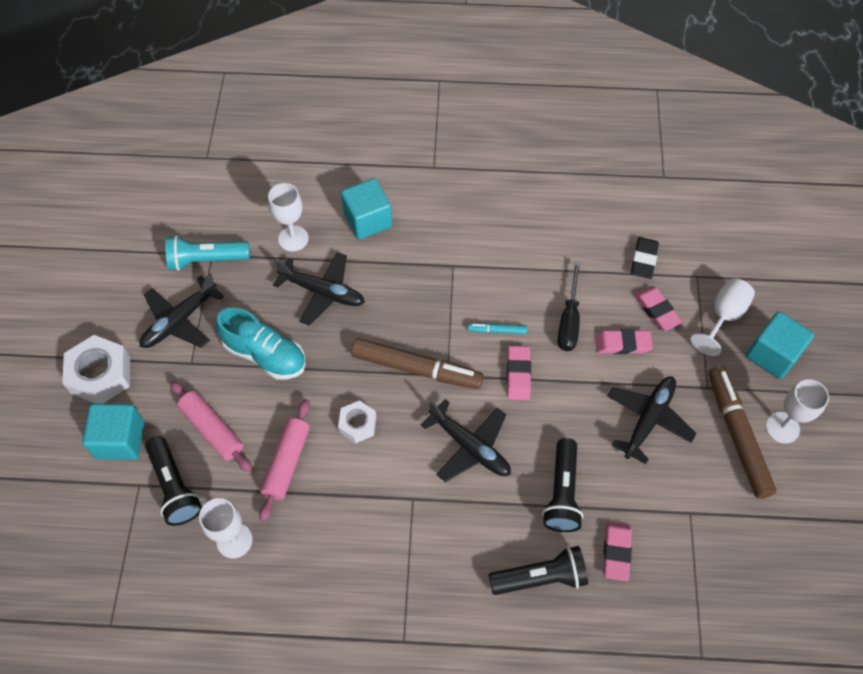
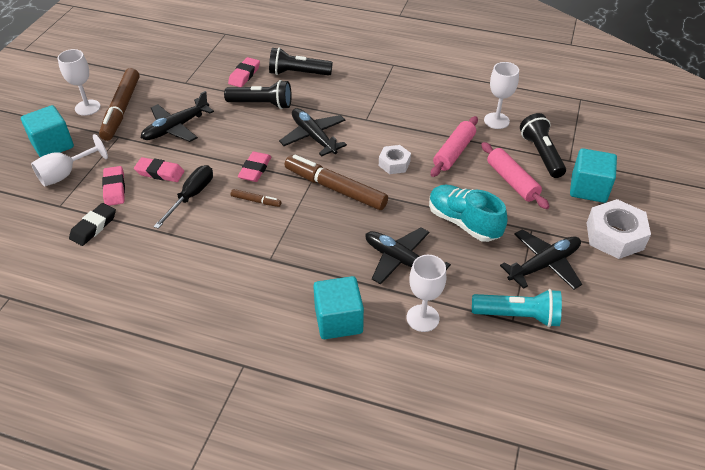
camera: 165 degrees left, 15 degrees down
turquoise marker [468,323,527,334] -> brown marker [231,189,281,207]
black flashlight [542,438,583,532] -> black flashlight turned 75 degrees clockwise [224,80,292,109]

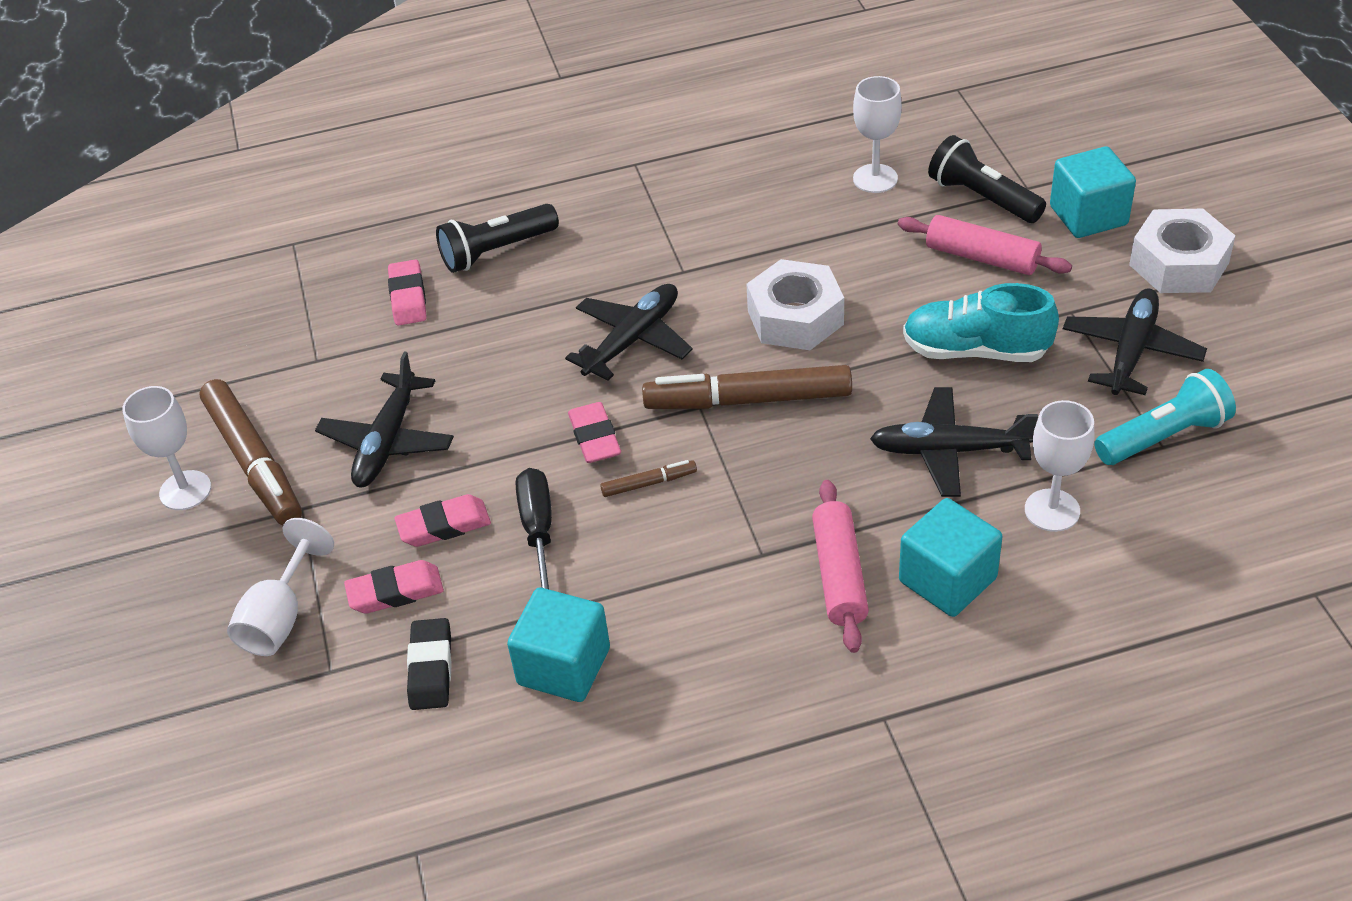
camera: 30 degrees left, 0 degrees up
turquoise cube [21,105,74,157] -> turquoise cube moved to [507,588,610,702]
pink eraser [102,166,125,206] -> pink eraser turned 60 degrees counterclockwise [344,560,444,614]
black flashlight [224,80,292,109] -> none
black plane [279,108,347,156] -> black plane turned 105 degrees clockwise [565,284,693,381]
white nut [379,145,411,174] -> white nut [746,259,844,350], size x1.70
pink rolling pin [431,116,478,177] -> pink rolling pin moved to [812,480,869,653]

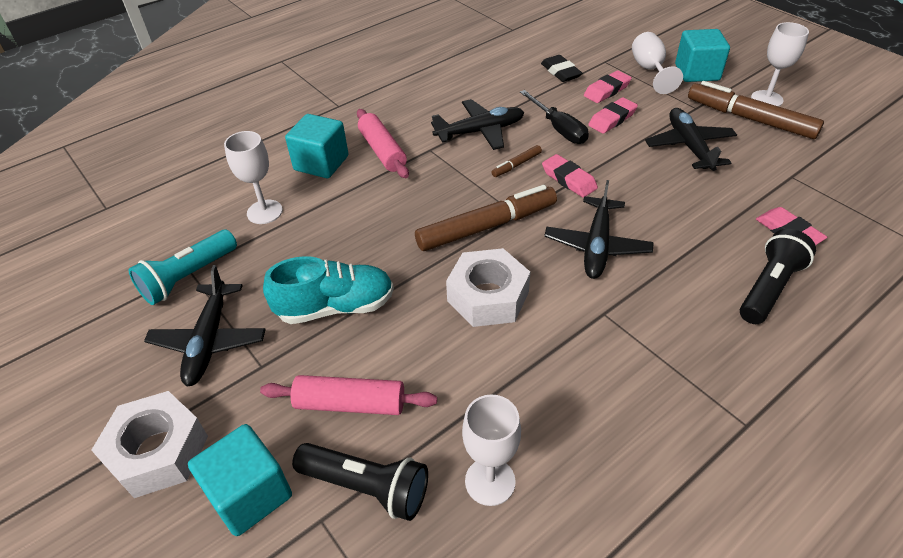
camera: 155 degrees right, 0 degrees up
turquoise cube [507,588,610,702] -> turquoise cube moved to [675,29,730,82]
black plane [870,387,1038,497] -> black plane moved to [431,99,524,150]

